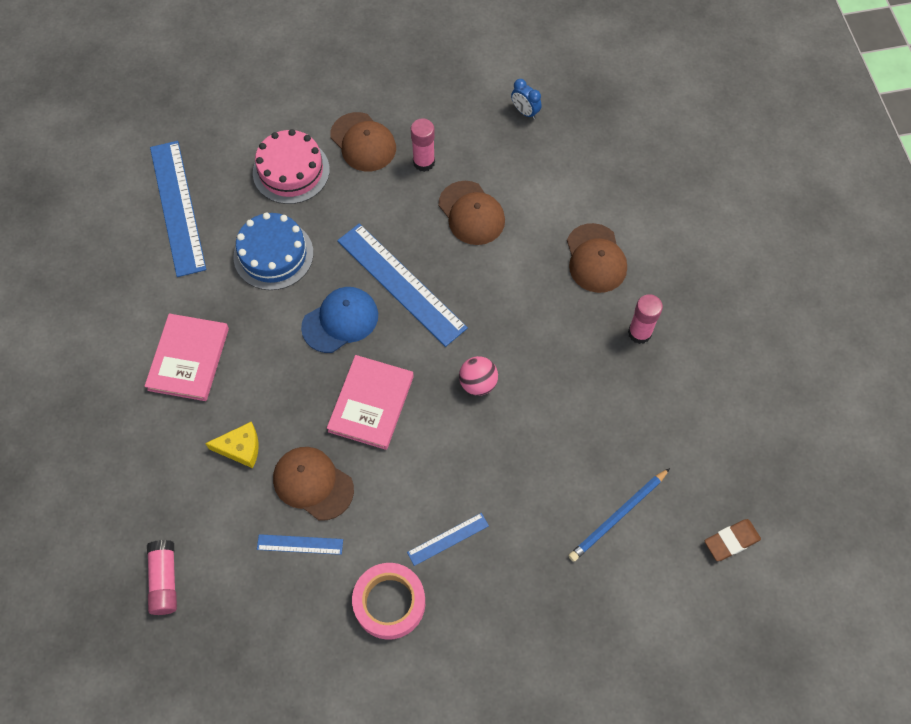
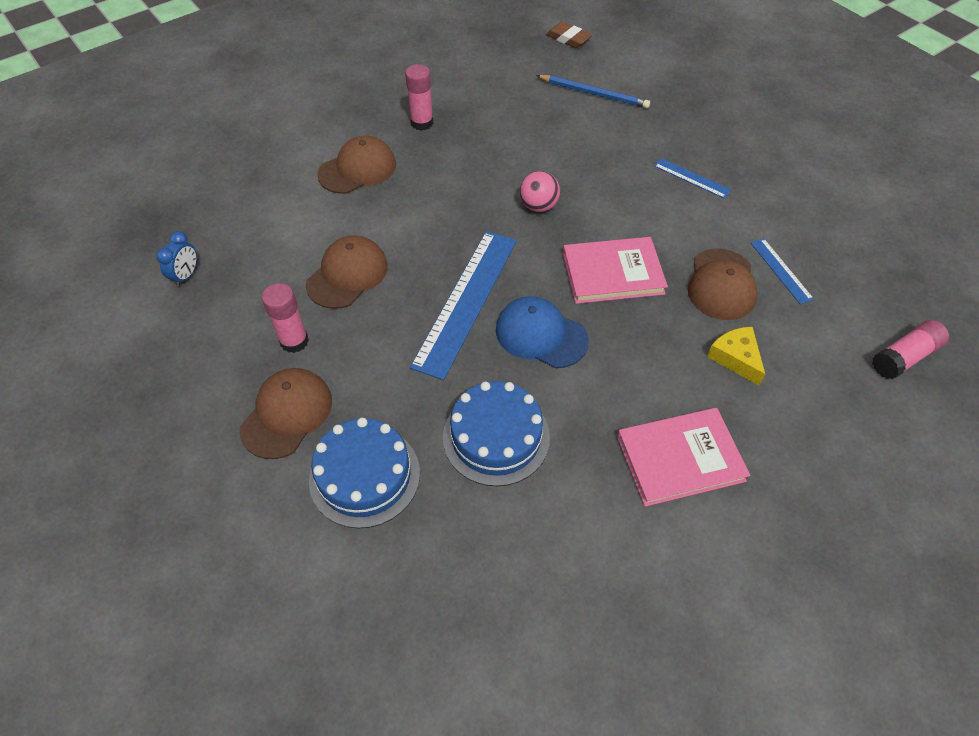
camera: 115 degrees left, 10 degrees down
blue ruler [150,141,206,277] -> none
pink cake [253,129,330,204] -> blue cake [309,418,420,529]
pink tape [352,563,425,640] -> none

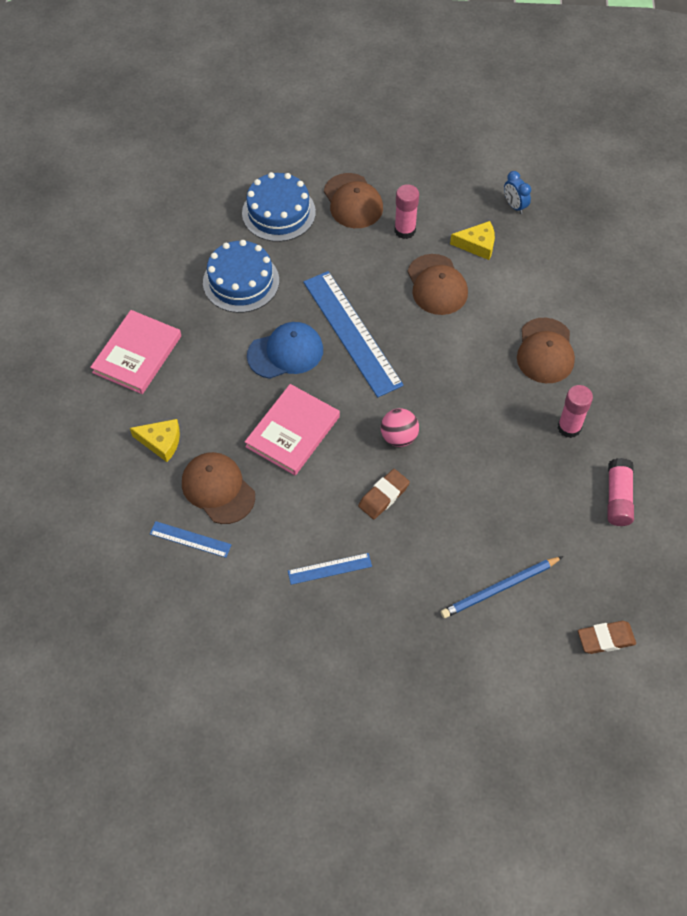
camera: 130 degrees right, 5 degrees up
pink glue stick [872,320,949,379] -> pink glue stick moved to [607,458,634,526]
none -> brown eraser [358,469,410,519]
none -> yellow cheese [450,221,495,260]

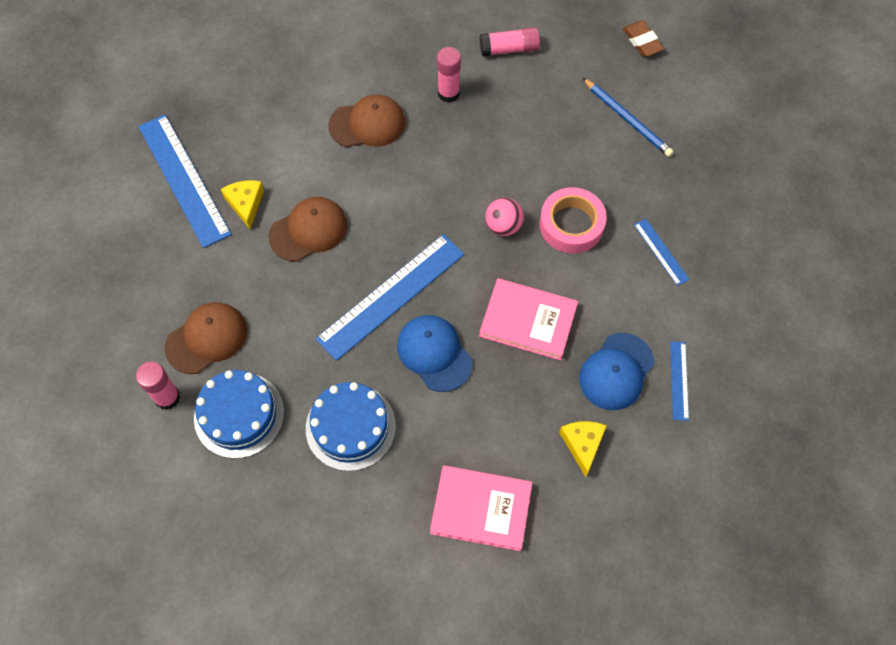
camera: 105 degrees left, 5 degrees up
brown cap [182,452,255,524] -> blue cap [579,333,654,410]
brown eraser [358,469,410,519] -> pink tape [540,187,607,253]
pink glue stick [395,184,419,239] -> pink glue stick moved to [136,362,181,410]
blue clock [504,171,531,214] -> blue ruler [138,114,231,248]

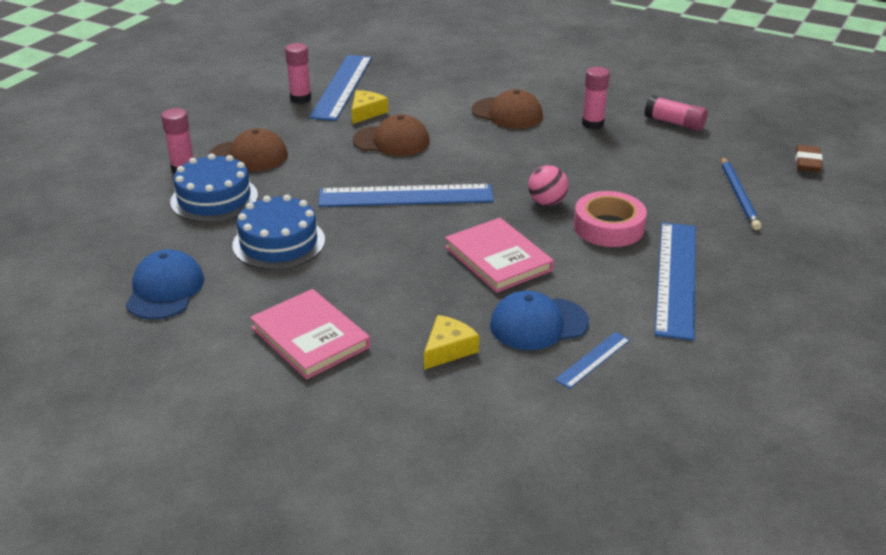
camera: 40 degrees right, 30 degrees down
blue cap [397,315,473,392] -> blue cap moved to [126,249,204,320]
blue ruler [634,218,690,286] -> blue ruler [655,222,696,341], size x2.13
none -> pink glue stick [285,43,311,104]

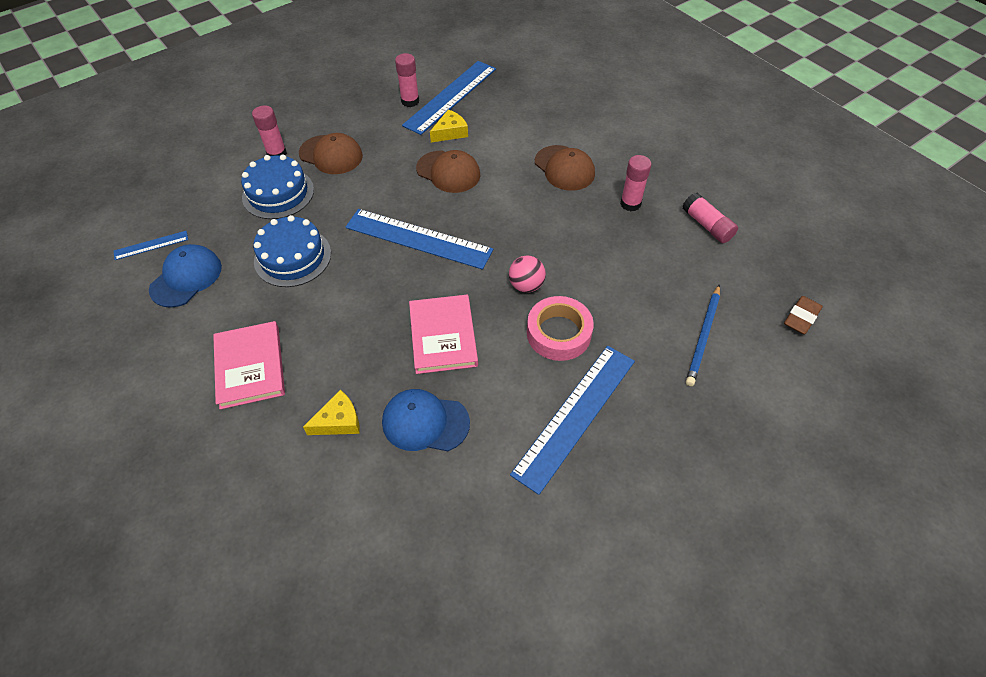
camera: 25 degrees right, 20 degrees up
blue ruler [555,332,630,389] -> blue ruler moved to [113,231,188,260]

